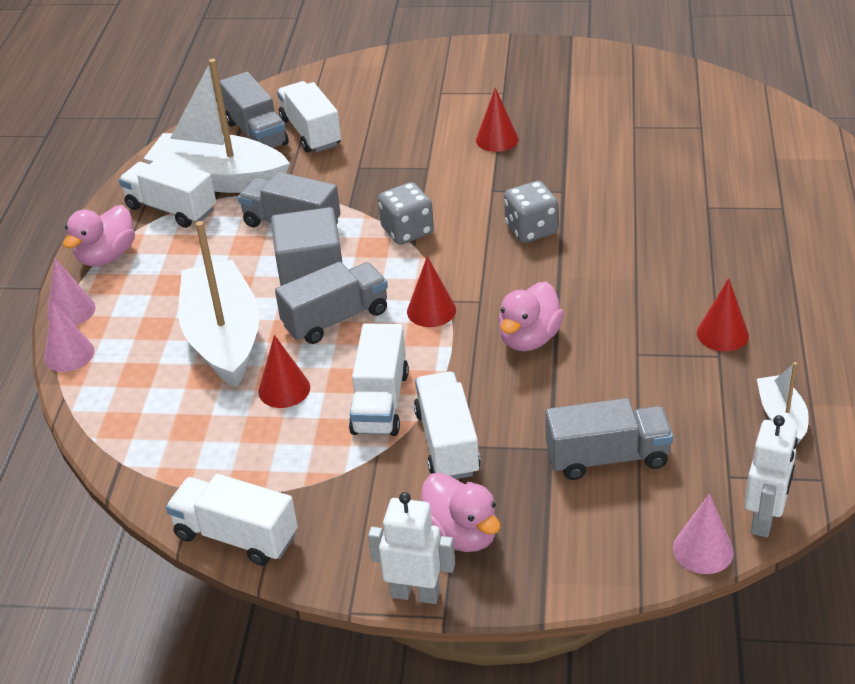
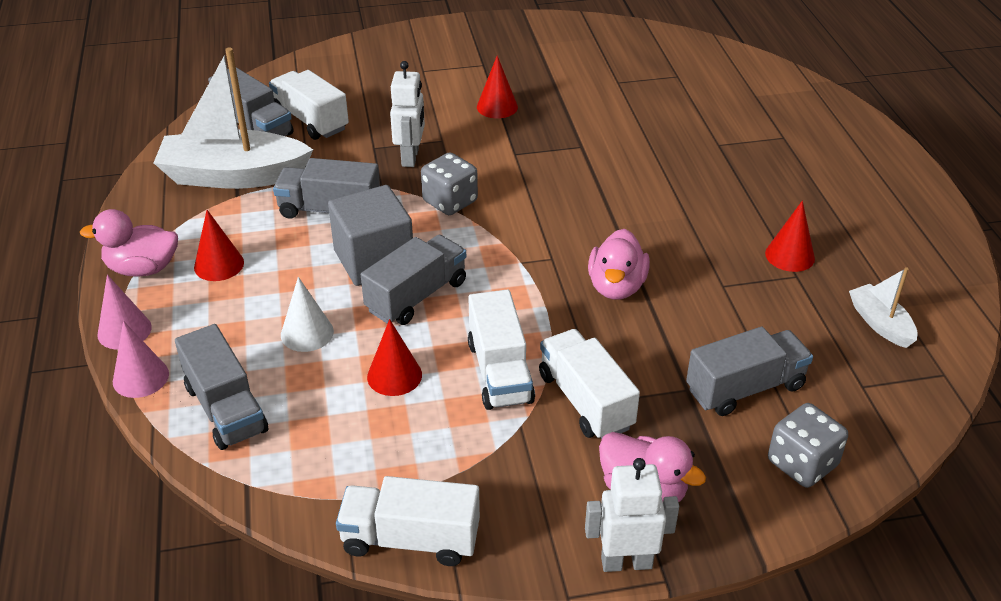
camera: 20 degrees left, 0 degrees up
pink duck [63,205,135,267] -> pink duck turned 75 degrees clockwise [80,209,178,277]
white truck [119,157,216,228] -> none
white boat [178,221,260,388] -> white cone [281,277,334,352]
red cone [407,256,456,327] -> red cone moved to [194,210,244,281]
grey dice [504,181,558,243] -> grey dice moved to [768,403,848,488]
pink cone [673,493,734,574] -> none
white robot [744,415,798,538] -> white robot moved to [390,61,425,167]
none -> grey truck [175,324,268,450]

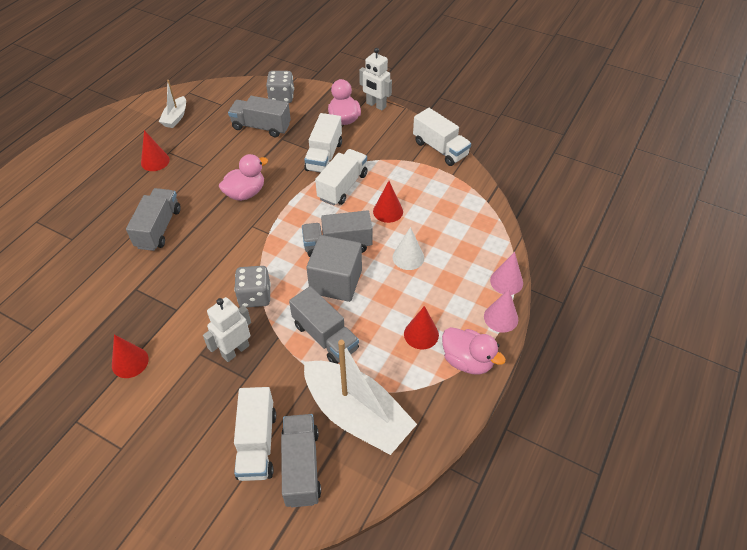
camera: 140 degrees left, 10 degrees up
grey truck [175,324,268,450] -> grey truck moved to [126,188,181,251]

